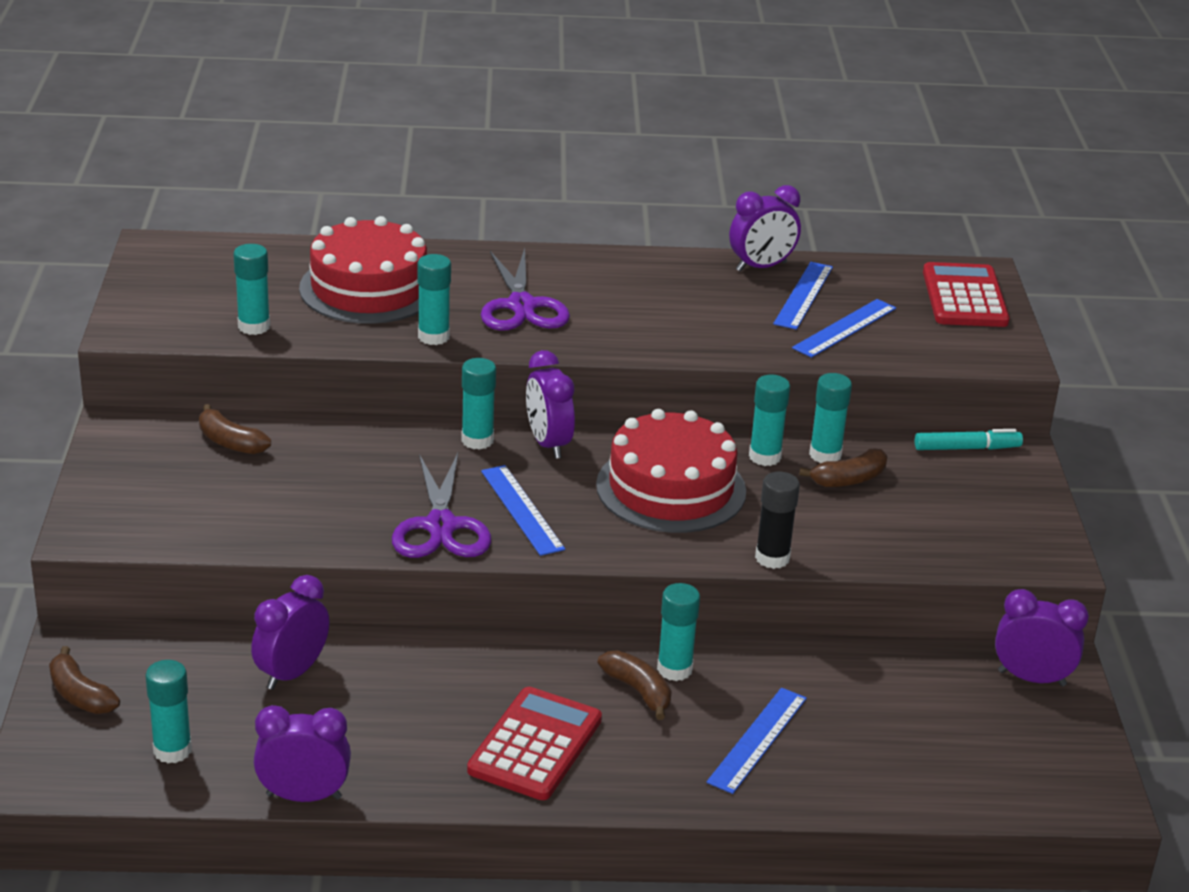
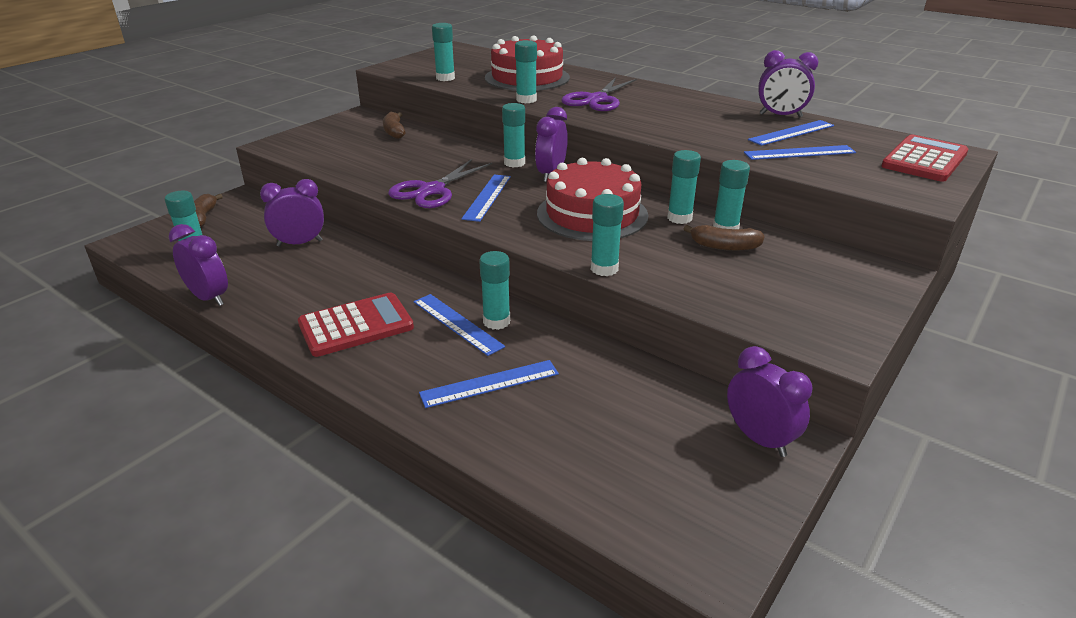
camera: 40 degrees right, 0 degrees up
brown banana [598,650,672,720] -> blue ruler [414,294,505,356]
black glue stick [755,472,800,569] -> turquoise glue stick [591,194,624,276]
turquoise marker [915,429,1023,450] -> none

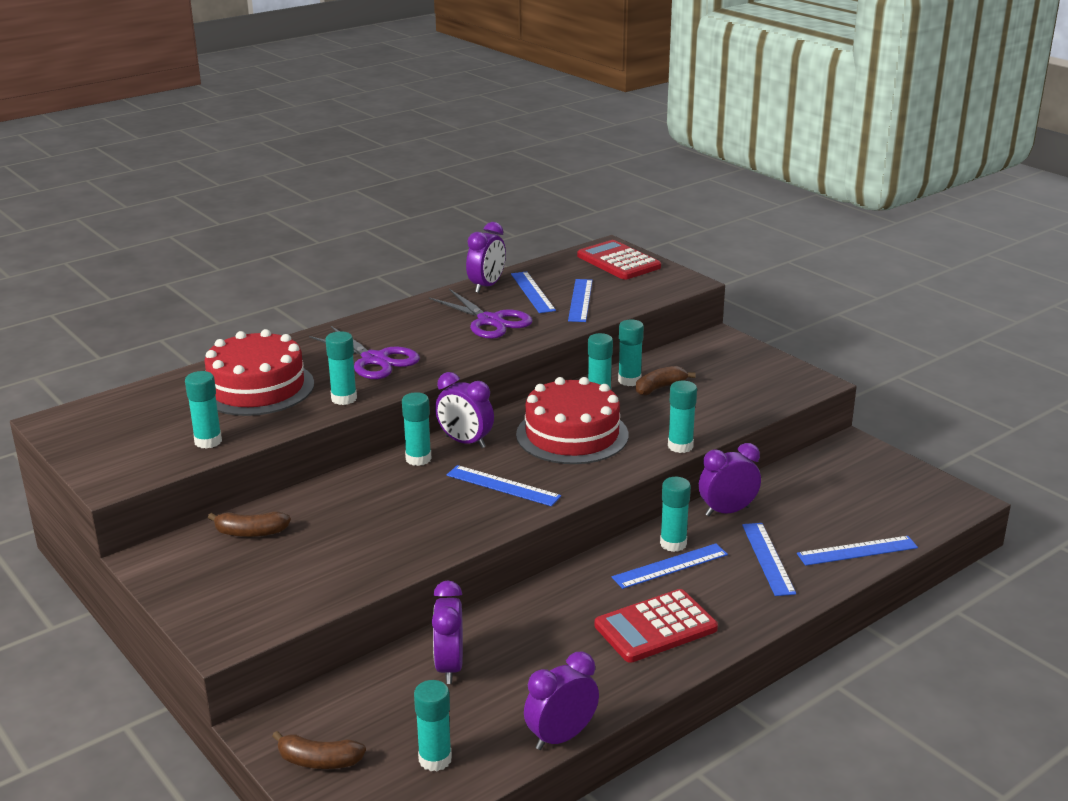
camera: 75 degrees left, 5 degrees down
red calculator [298,293,414,357] -> red calculator turned 105 degrees counterclockwise [595,589,718,663]
purple scissors [388,159,493,208] -> purple scissors moved to [429,289,532,339]
brown banana [684,225,765,251] -> brown banana turned 150 degrees counterclockwise [636,366,696,396]
purple clock [727,346,812,457] -> purple clock moved to [699,443,761,516]
none -> blue ruler [797,536,918,566]

